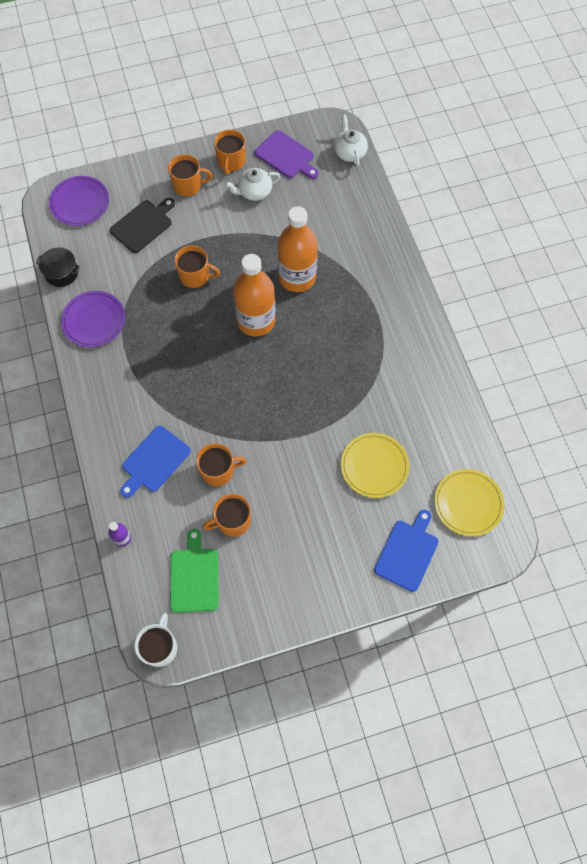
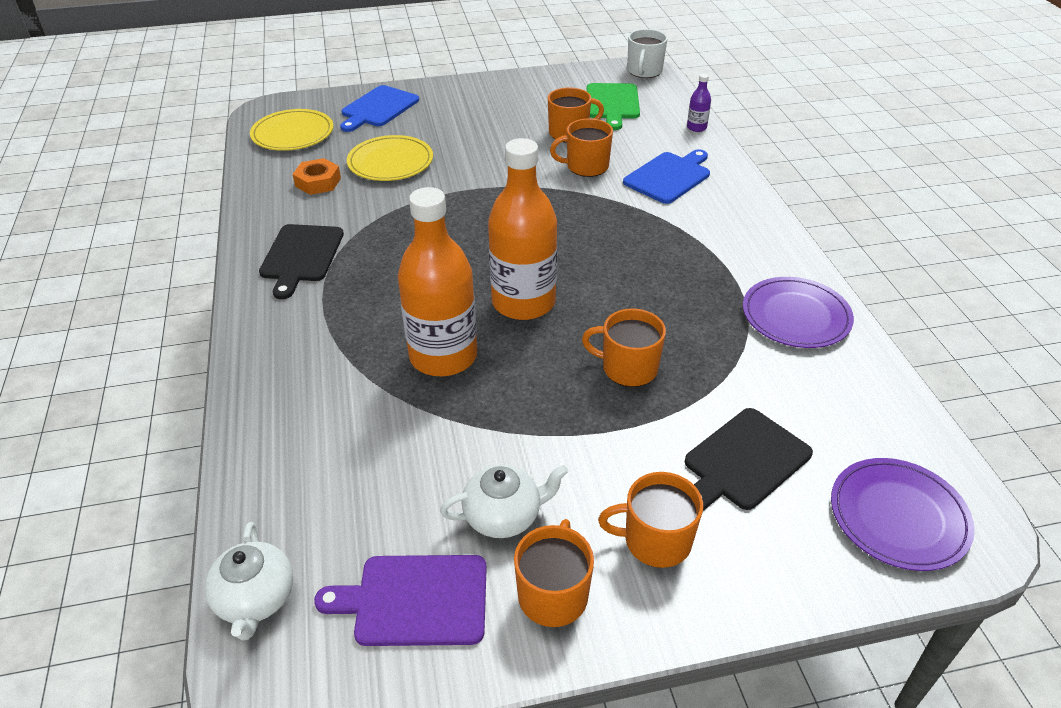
camera: 175 degrees left, 25 degrees down
black pot [36,247,80,287] -> none
purple cutting board [254,130,319,179] -> purple cutting board turned 45 degrees counterclockwise [314,555,487,646]
none -> black cutting board [259,224,344,299]
none -> orange nut [293,158,341,195]

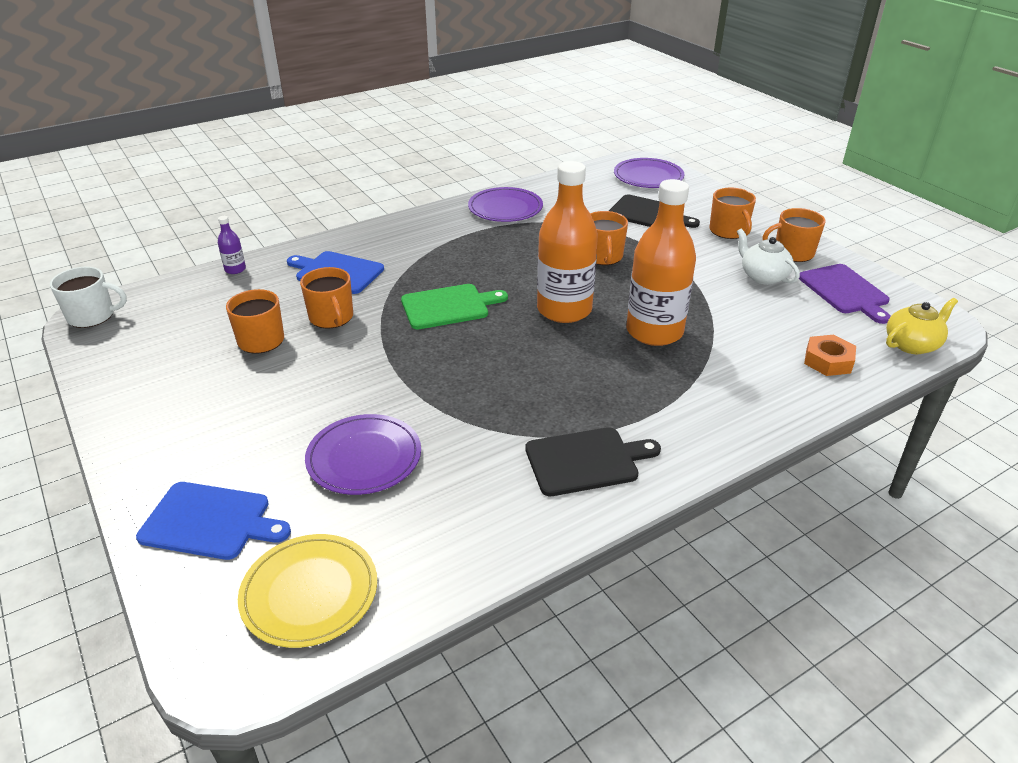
camera: 110 degrees left, 5 degrees down
white teapot [205,522,293,640] -> yellow teapot [886,298,958,354]
orange nut [293,158,341,195] -> orange nut moved to [804,335,856,376]
yellow plate [347,135,433,181] -> purple plate [305,414,421,495]
green cutting board [587,83,640,130] -> green cutting board moved to [401,284,508,329]

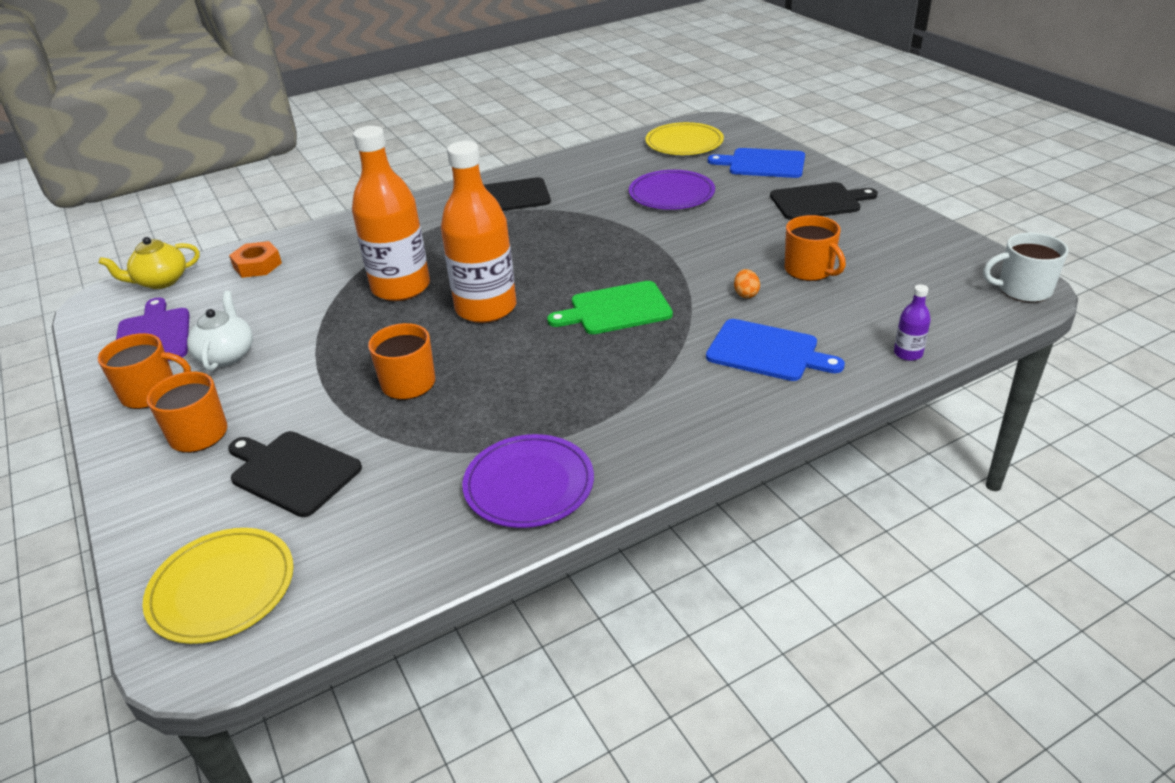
camera: 175 degrees left, 0 degrees up
orange mug [300,267,353,329] -> orange egg [734,269,760,298]
purple plate [614,158,684,188] -> yellow plate [142,528,294,644]
white teapot [737,229,800,285] -> white teapot turned 150 degrees counterclockwise [187,291,253,371]
none -> black cutting board [770,182,878,220]

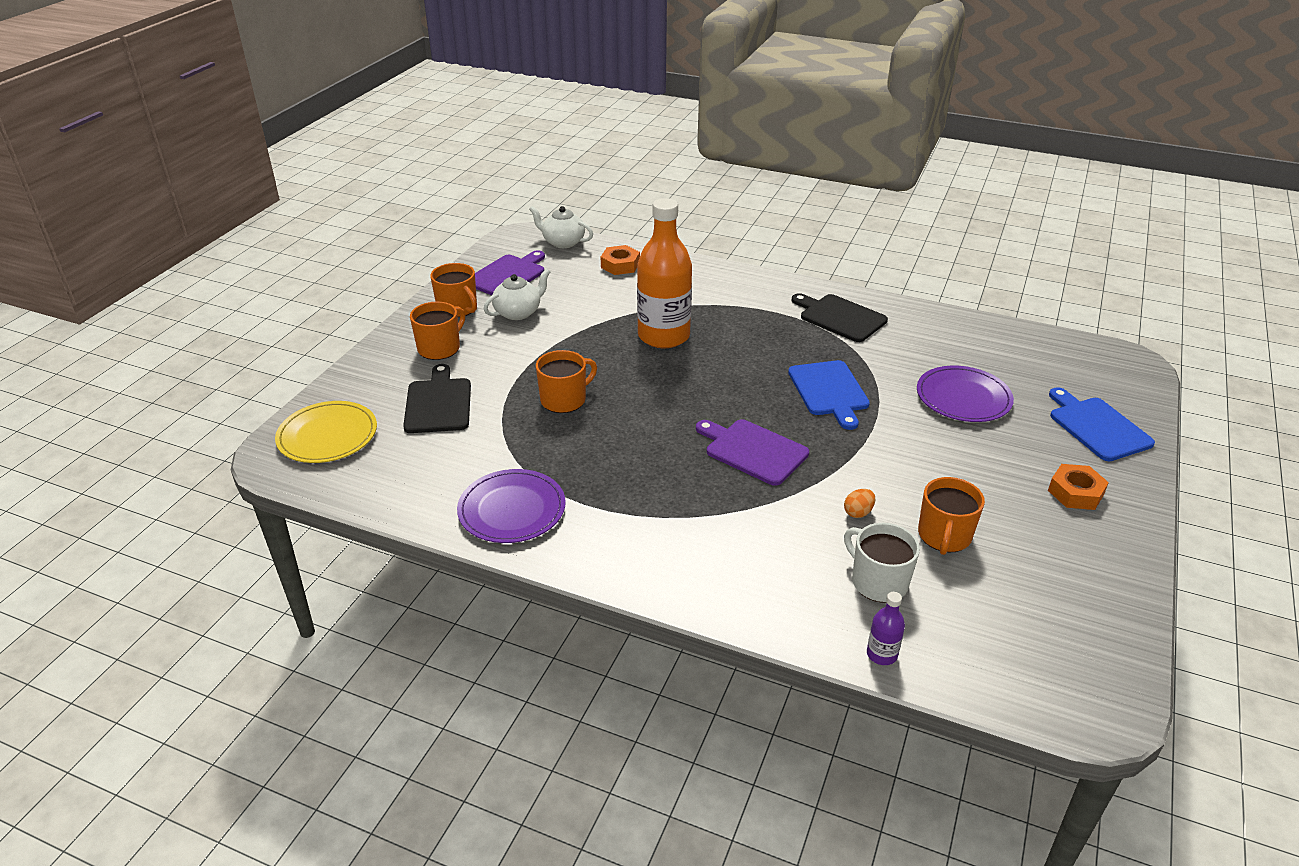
camera: 50 degrees right, 0 degrees up
yellow teapot [99,237,200,289] -> white teapot [529,206,593,248]
orange bottle [441,141,516,323] -> none
green cutting board [547,281,673,334] -> purple cutting board [696,419,809,486]
yellow plate [646,122,724,155] -> none
blue cutting board [706,319,845,381] -> blue cutting board moved to [788,360,870,430]
black cutting board [770,182,878,220] -> orange nut [1048,464,1109,510]
white mug [983,233,1069,302] -> white mug moved to [844,523,920,603]

